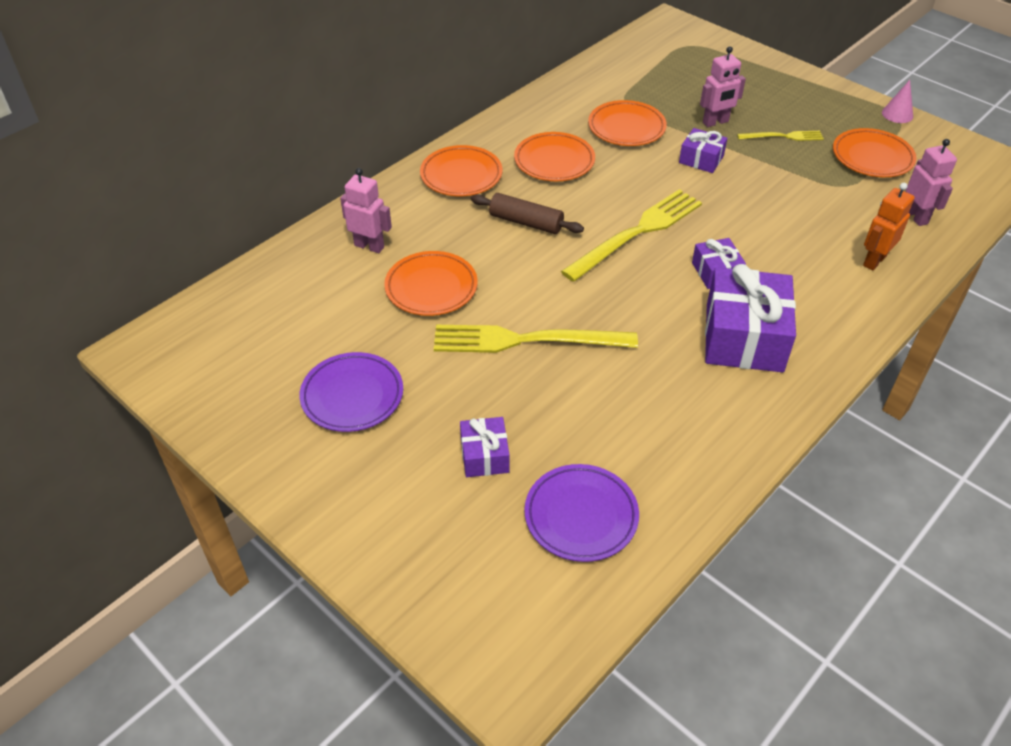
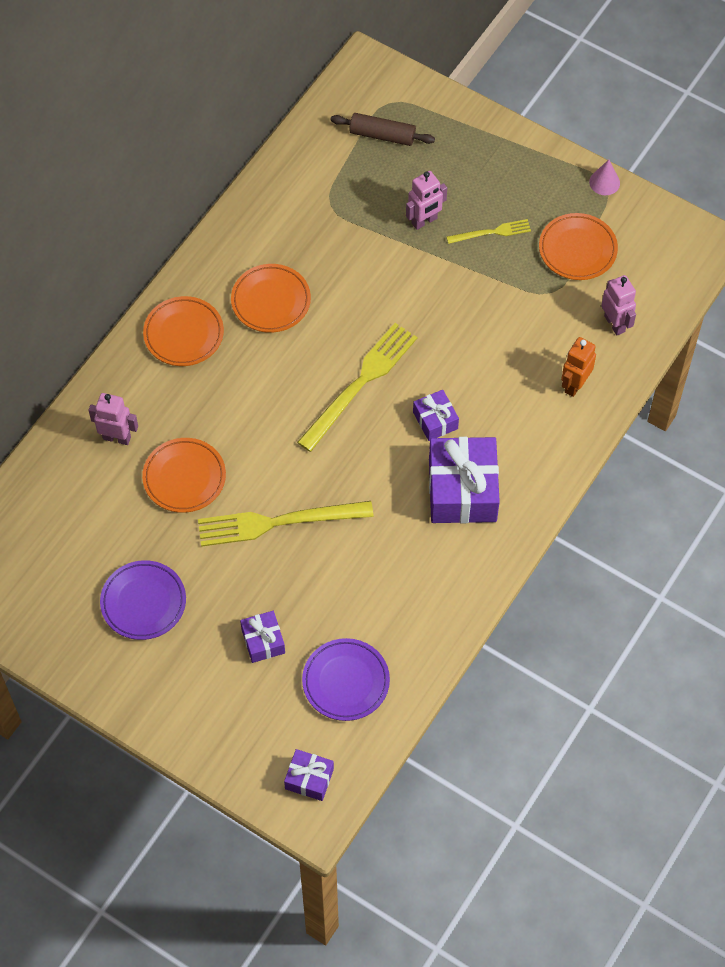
camera: 10 degrees left, 15 degrees up
brown rolling pin [471,193,584,234] -> brown rolling pin moved to [330,113,435,146]
orange plate [588,100,667,146] -> none
purple gift [679,128,727,173] -> purple gift moved to [284,749,334,801]

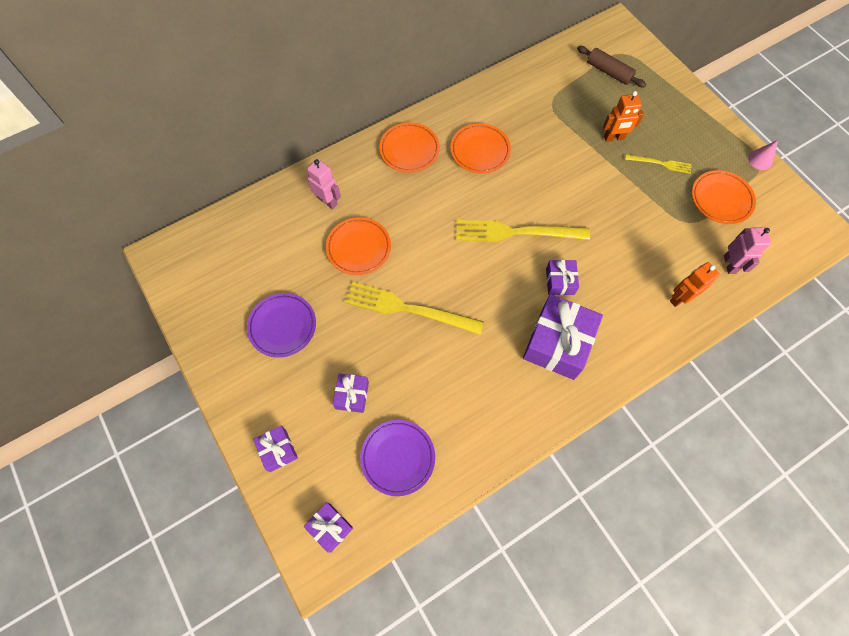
camera: 25 degrees right, 5 degrees up
yellow fork [297,323,417,452] -> yellow fork turned 150 degrees counterclockwise [456,220,590,242]
pink robot [406,171,447,230] -> orange robot [603,91,644,142]
none -> purple gift [253,426,298,472]

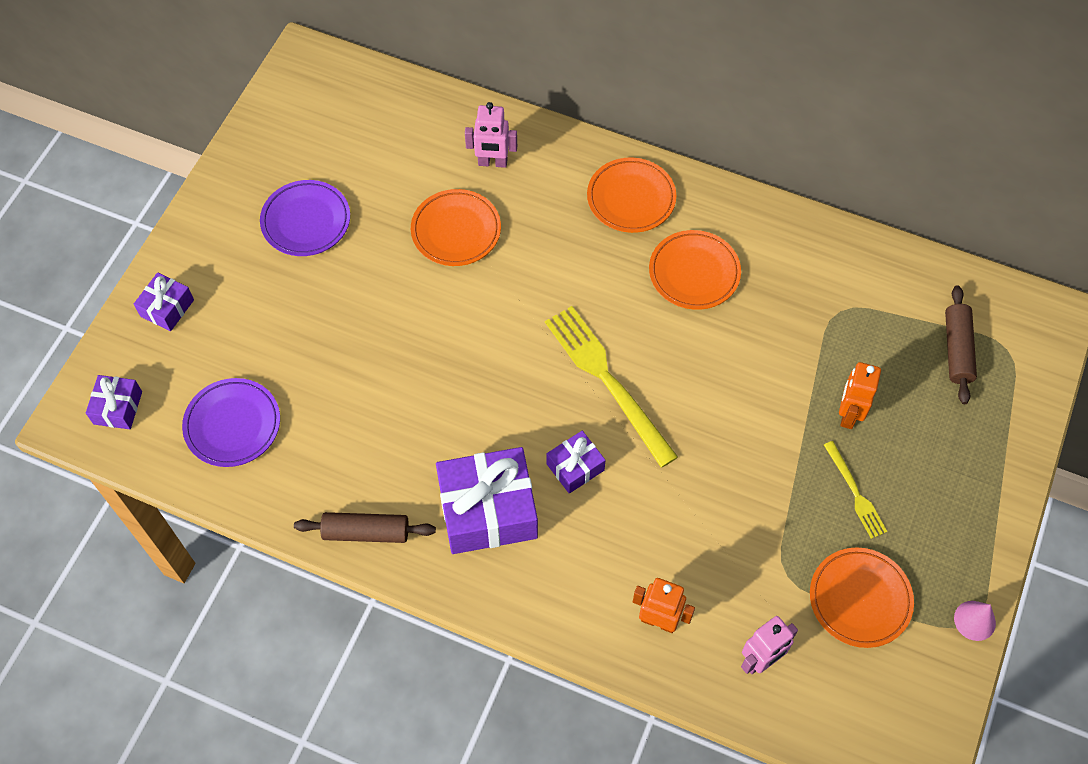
camera: 55 degrees right, 5 degrees down
pink robot [307,159,341,209] -> pink robot turned 90 degrees clockwise [465,102,517,168]
purple gift [333,373,369,413] -> none
yellow fork [345,282,484,335] -> none
orange robot [603,91,644,142] -> orange robot turned 60 degrees clockwise [839,362,881,429]
none -> brown rolling pin [294,512,436,543]

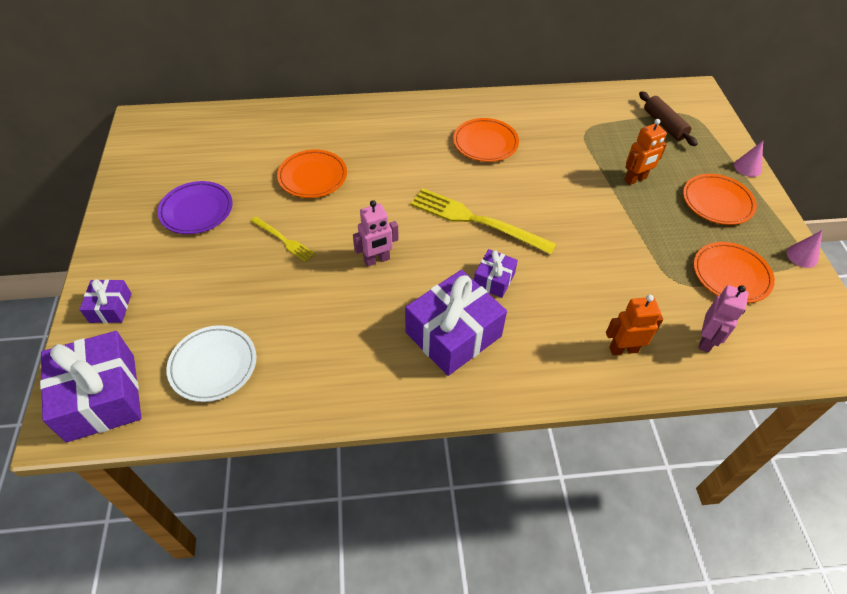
camera: 30 degrees left, 10 degrees down
purple gift [86,375,142,429] -> purple gift [40,331,142,442], size x1.95
purple plate [182,378,280,467] -> white plate [166,325,256,402]
brown rolling pin [294,512,436,543] -> none
pink robot [465,102,517,168] -> pink robot moved to [353,200,399,267]
orange plate [587,158,676,233] -> orange plate moved to [683,174,757,225]
yellow fork [824,441,888,539] -> yellow fork moved to [251,216,315,262]
orange robot [839,362,881,429] -> orange robot turned 105 degrees counterclockwise [624,119,667,185]
none -> pink cone [734,141,763,177]

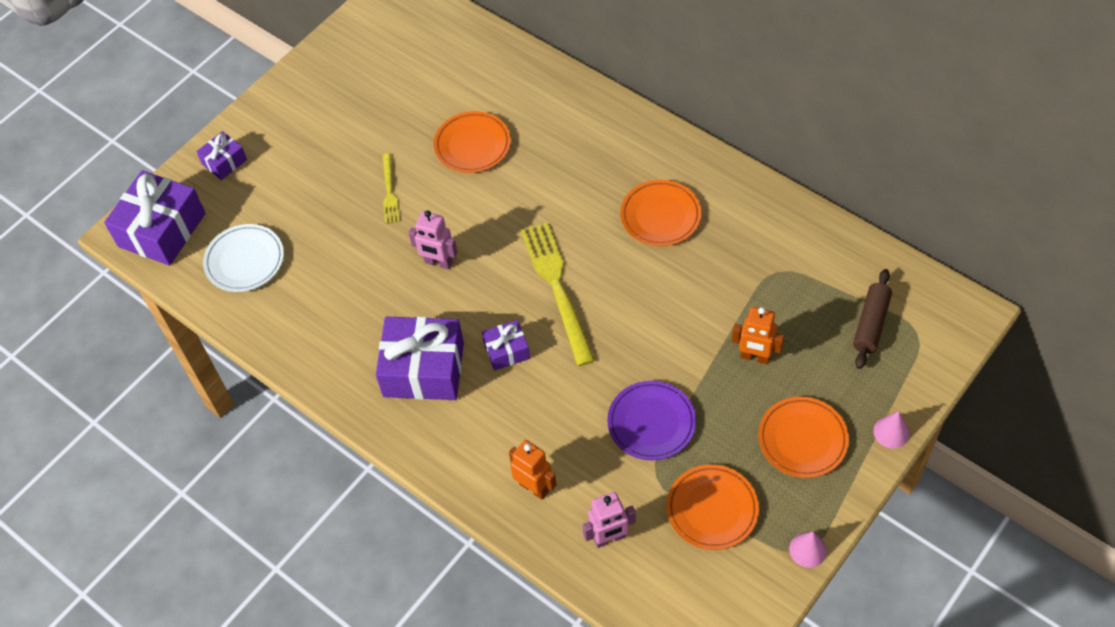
camera: 50 degrees right, 5 degrees up
purple plate [157,181,233,234] -> purple plate moved to [607,381,696,461]

